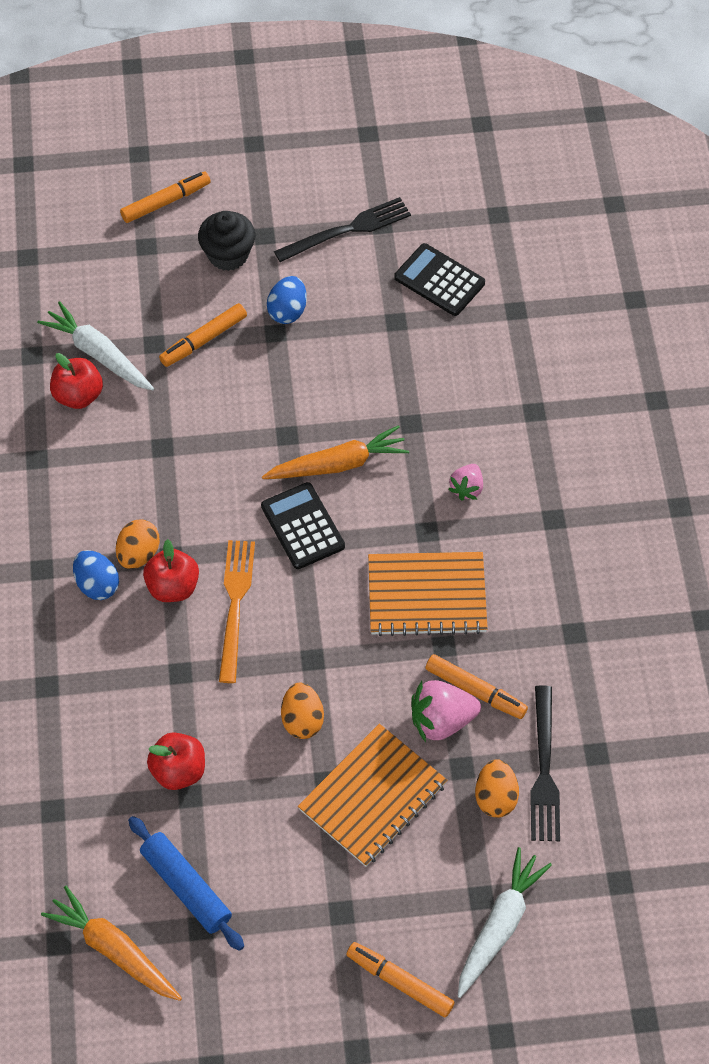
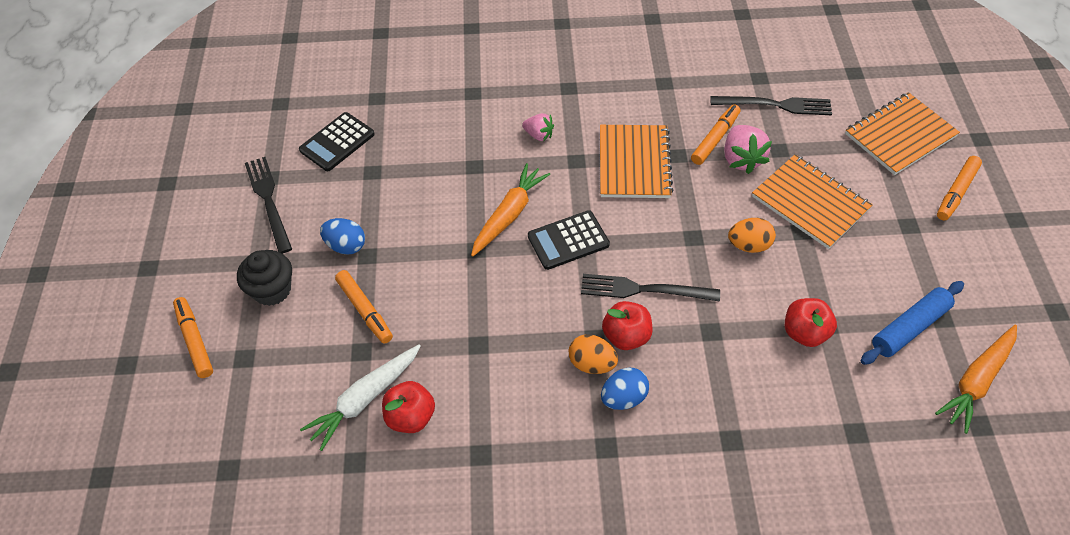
camera: 85 degrees left, 5 degrees down
orange fork [219,540,255,683] -> black fork [581,274,720,302]
orange carrot [262,425,409,479] -> orange carrot turned 45 degrees clockwise [471,163,550,257]
white carrot [458,847,552,998] -> orange notebook [845,92,960,175]
orange egg [475,759,519,818] -> none

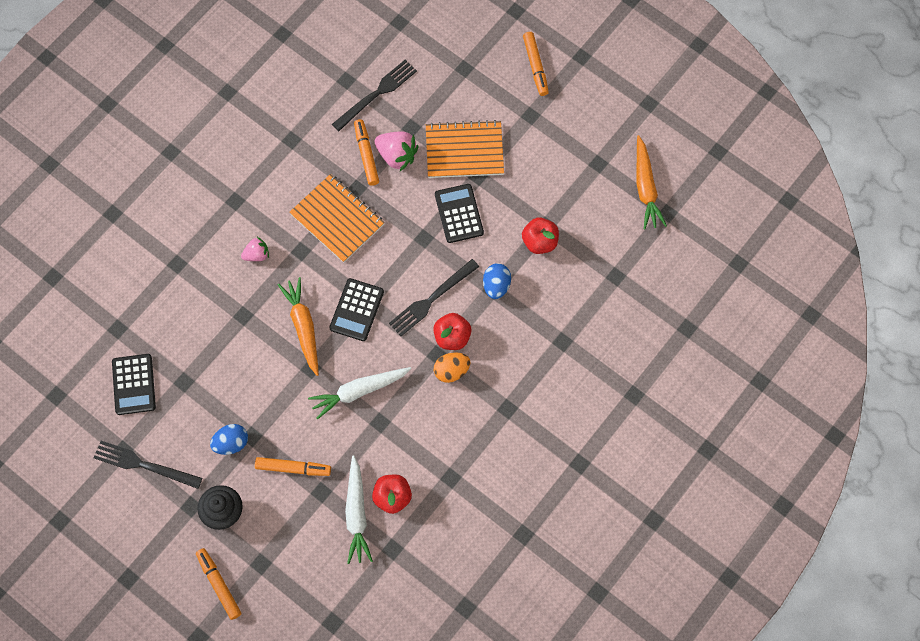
camera: 50 degrees left, 15 degrees up
orange marker [173,297,213,378] -> orange marker turned 45 degrees clockwise [196,548,241,620]
blue egg [601,368,649,410] -> blue egg moved to [483,263,511,299]
orange egg [728,218,776,253] -> black calculator [435,184,484,243]
orange notebook [845,92,960,175] -> none
blue rolling pin [861,281,964,365] -> none
none -> white carrot [308,367,411,419]

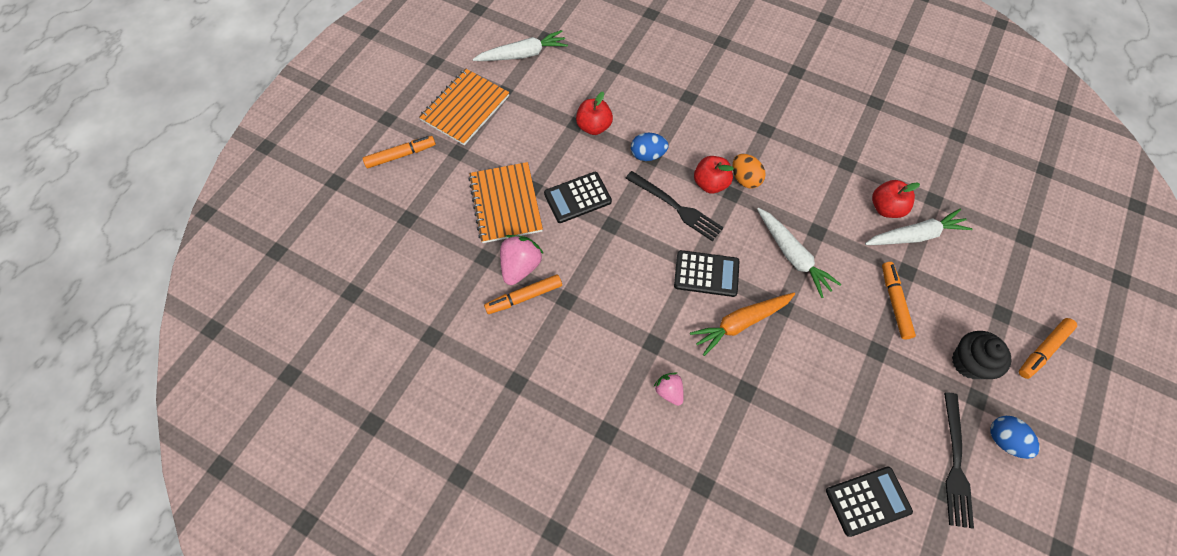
camera: 100 degrees left, 5 degrees down
blue egg [210,424,248,455] -> blue egg moved to [990,416,1040,459]
orange notebook [289,174,385,263] -> orange notebook moved to [419,68,510,145]
black fork [332,60,417,131] -> none
orange carrot [636,135,667,230] -> white carrot [472,30,568,61]

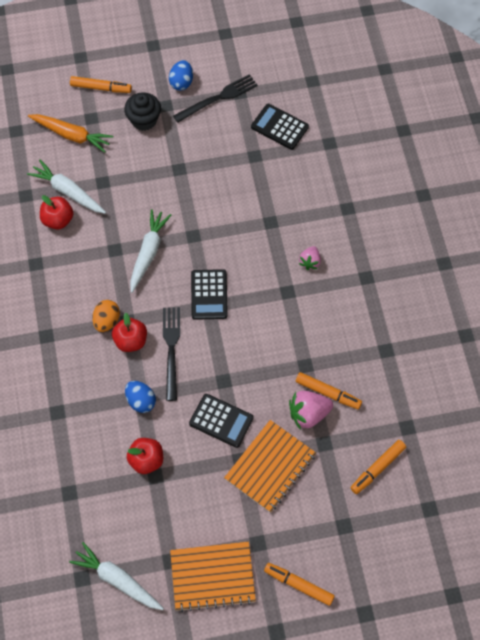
camera: 130 degrees left, 0 degrees up
black calculator [674,250,740,297] -> black calculator turned 150 degrees counterclockwise [191,269,228,320]
orange carrot [690,293,795,356] -> orange carrot moved to [28,114,113,153]
orange marker [882,262,916,339] -> orange marker moved to [350,440,406,494]

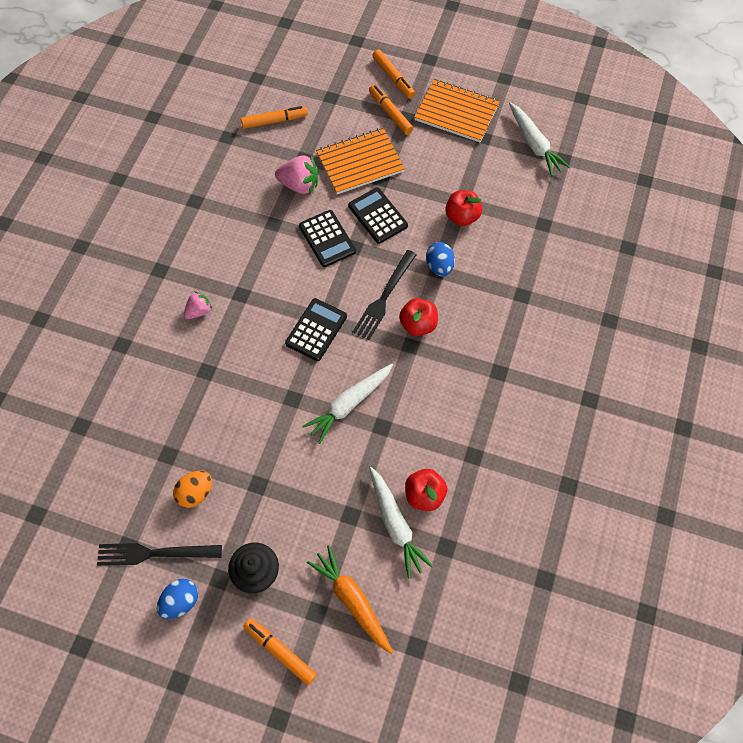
camera: 150 degrees left, 0 degrees up
orange egg [92,300,120,332] -> orange egg moved to [173,471,212,508]
black calculator [251,104,309,150] -> black calculator moved to [299,210,356,267]
orange marker [296,372,362,409] -> orange marker moved to [369,85,413,135]

